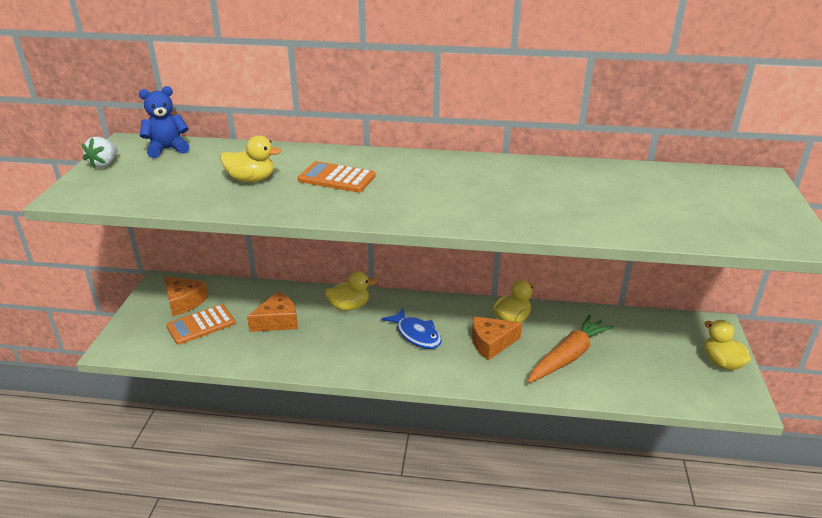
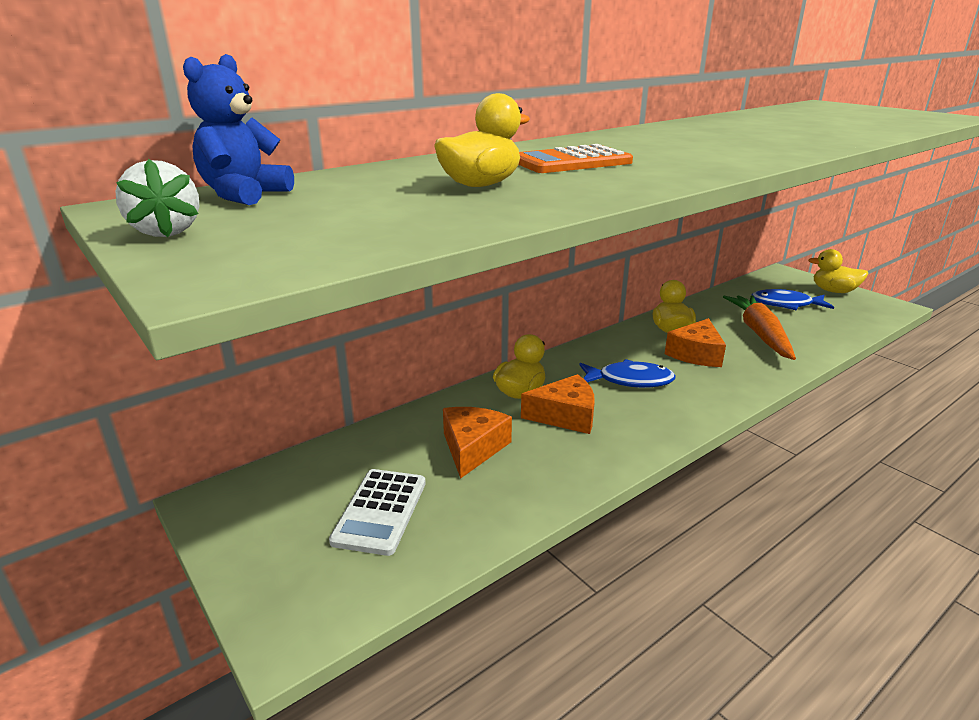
camera: 45 degrees left, 5 degrees down
orange cheese [164,276,209,316] -> orange cheese moved to [521,374,595,434]
orange calculator [166,304,235,345] -> white calculator [329,469,426,556]
none -> blue fish [752,289,834,310]

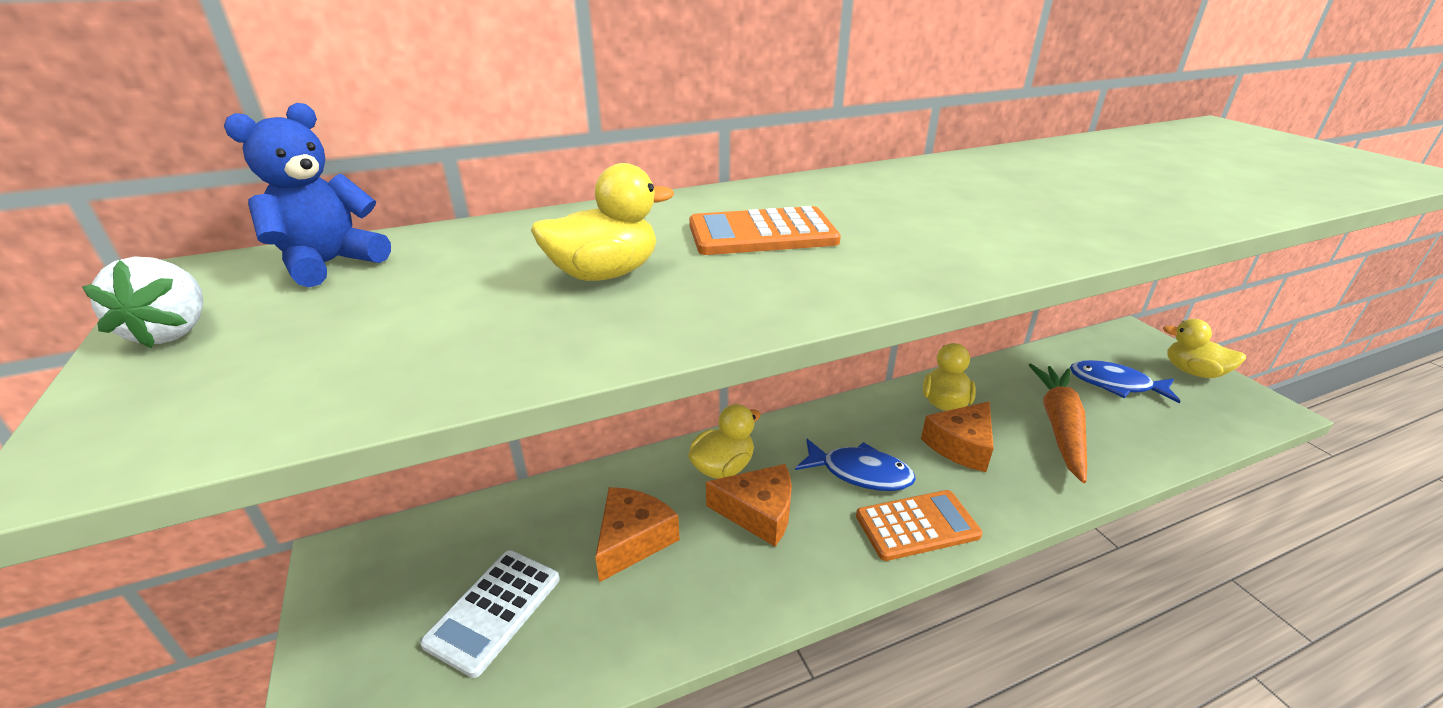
camera: 15 degrees right, 5 degrees up
none -> orange calculator [856,490,983,561]

